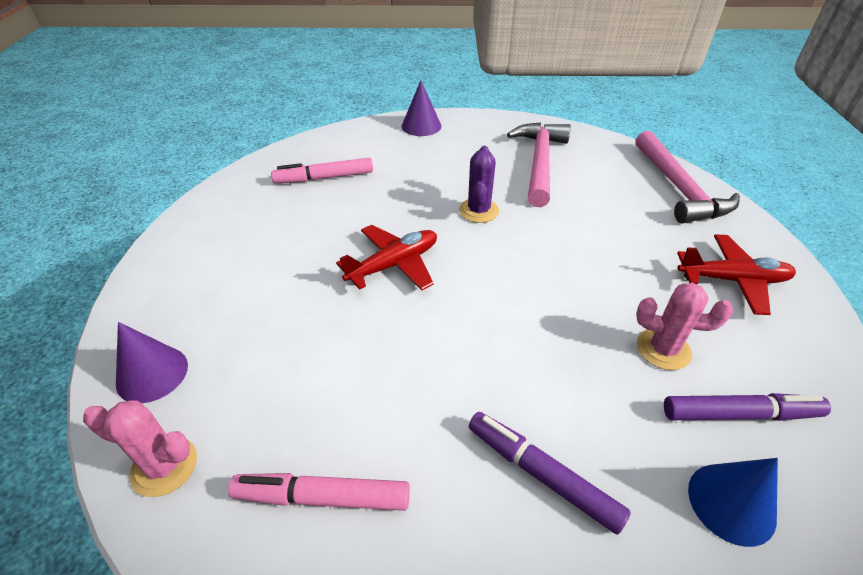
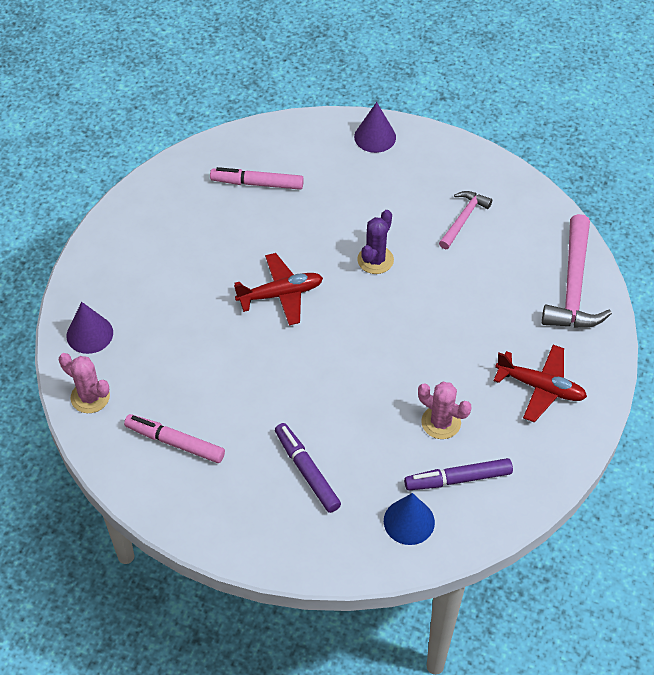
camera: 20 degrees right, 10 degrees up
pink hammer [507,122,571,207] -> pink hammer [439,191,492,249], size x0.58
purple marker [664,393,831,421] -> purple marker turned 150 degrees clockwise [404,458,513,490]

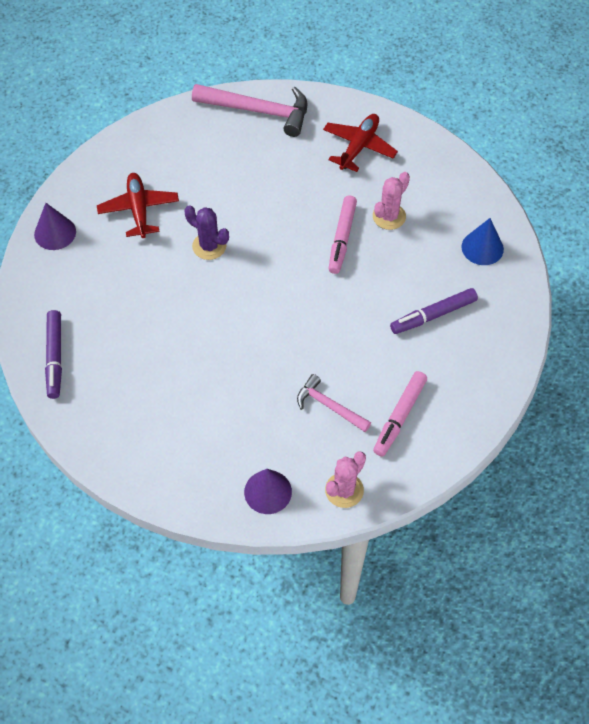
camera: 85 degrees left, 5 degrees up
pink marker [210,167,304,190] -> pink marker moved to [329,196,357,274]
red plane [234,253,323,325] -> red plane moved to [97,173,179,238]
purple marker [404,458,513,490] -> purple marker moved to [45,310,62,399]
pink hammer [439,191,492,249] -> pink hammer moved to [297,374,371,432]

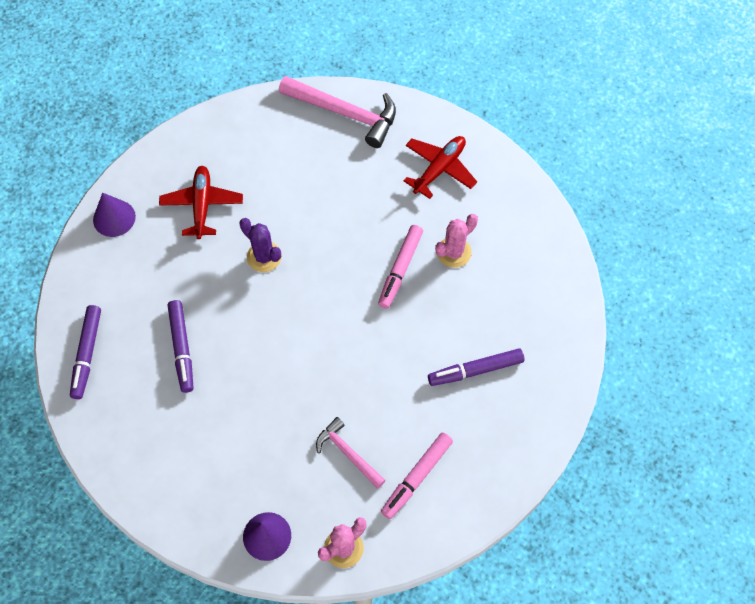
camera: 10 degrees right, 5 degrees up
blue cone [462,218,504,265] -> none
none -> purple marker [168,300,194,393]

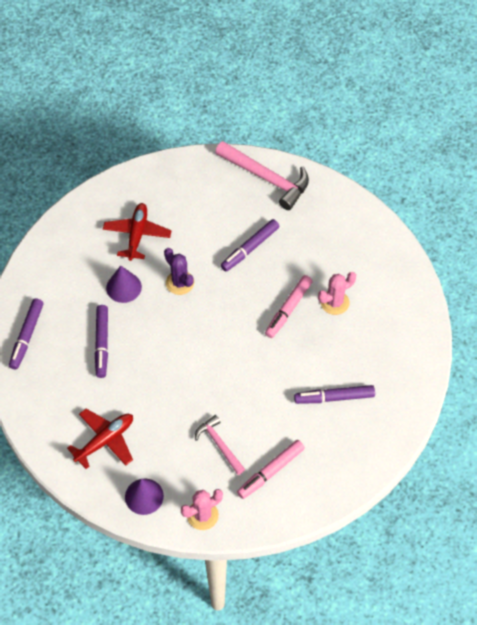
camera: 10 degrees right, 5 degrees down
purple cone [93,193,136,237] -> purple cone moved to [106,266,142,303]
red plane [403,136,477,199] -> red plane moved to [67,409,133,469]
none -> purple marker [221,219,279,271]

